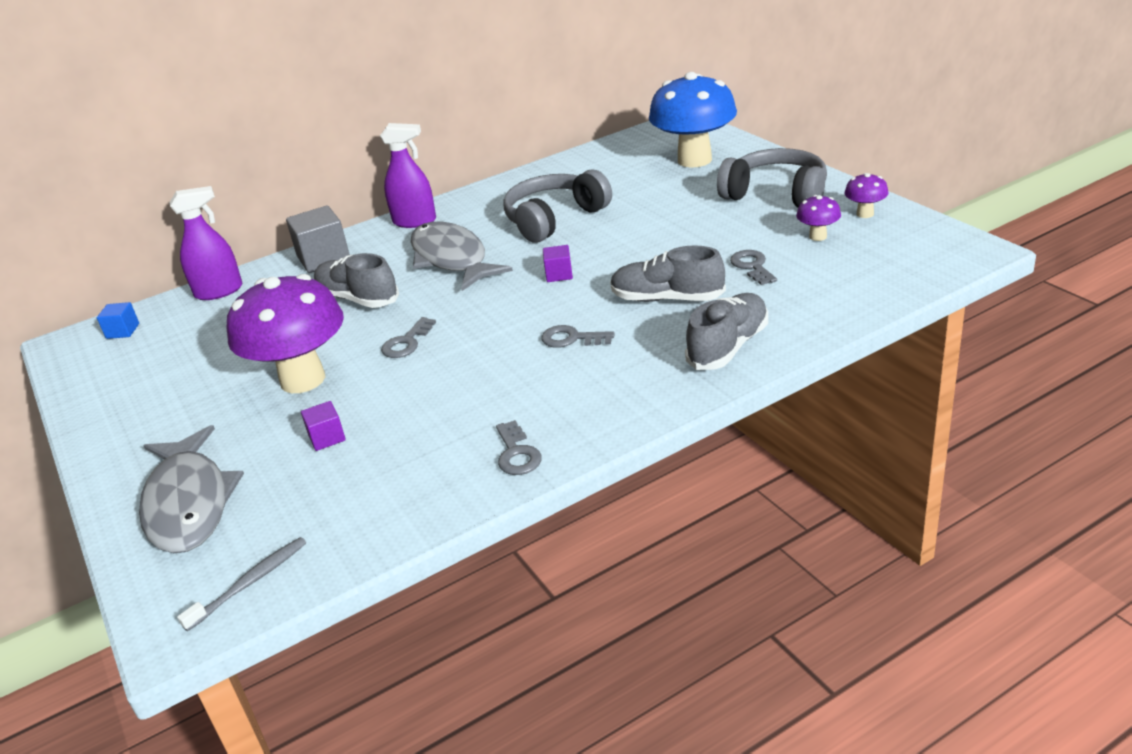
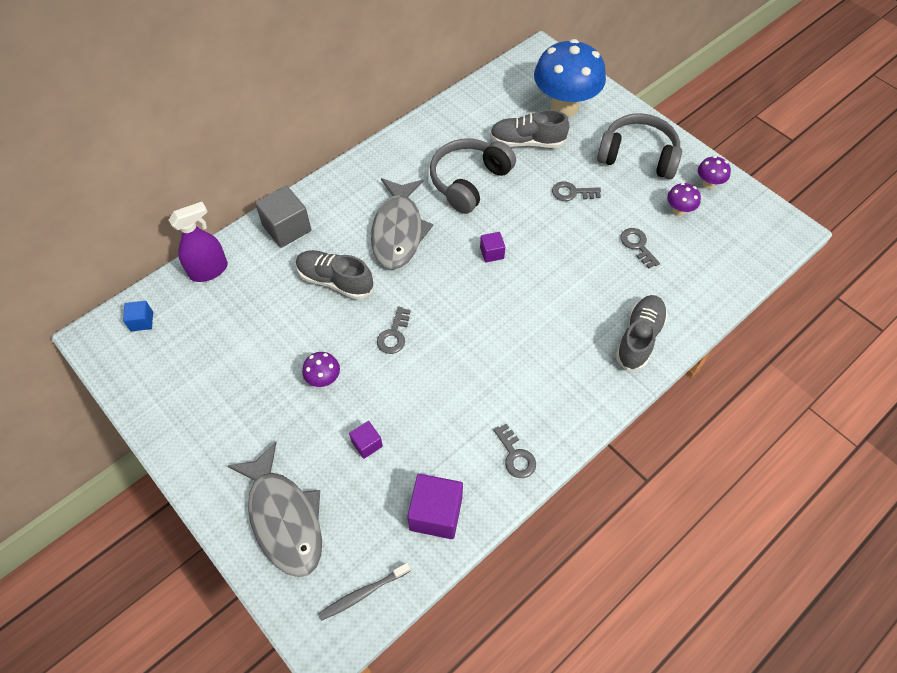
camera: 15 degrees left, 25 degrees up
grey toothbrush [177,537,306,631] -> grey toothbrush turned 150 degrees counterclockwise [318,563,411,621]
purple mushroom [227,274,344,393] -> purple mushroom [302,352,340,387], size x0.43
purple spray bottle [380,123,436,228] -> none
grey fish [411,222,513,291] -> grey fish turned 135 degrees counterclockwise [371,178,433,270]
grey key [541,325,615,348] -> grey key moved to [552,181,601,201]
grey shoe [610,245,726,302] -> grey shoe moved to [490,109,569,148]
none -> purple cube [407,474,463,539]

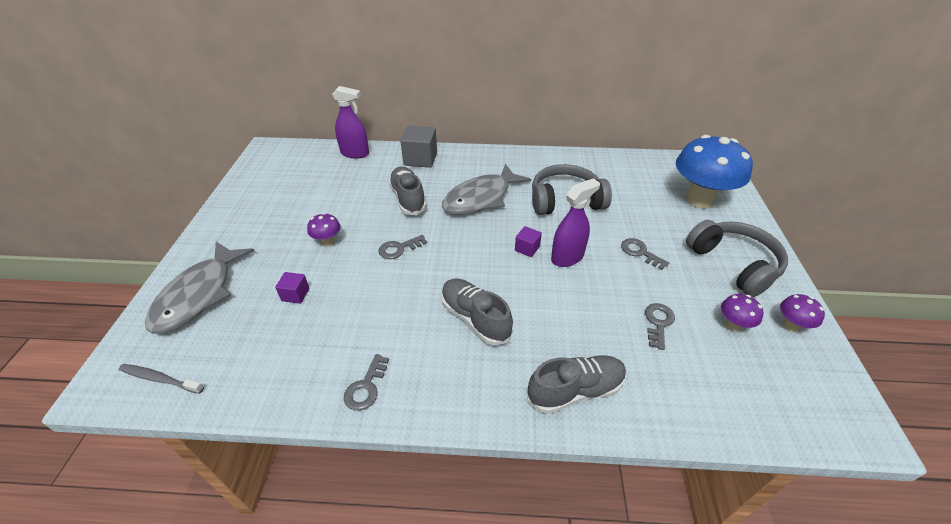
camera: 45 degrees right, 15 degrees down
blue cube [123,301,153,331] -> none
purple cube [407,474,463,539] -> none
grey shoe [490,109,569,148] -> grey shoe moved to [441,279,513,346]
none -> purple spray bottle [551,178,600,267]

